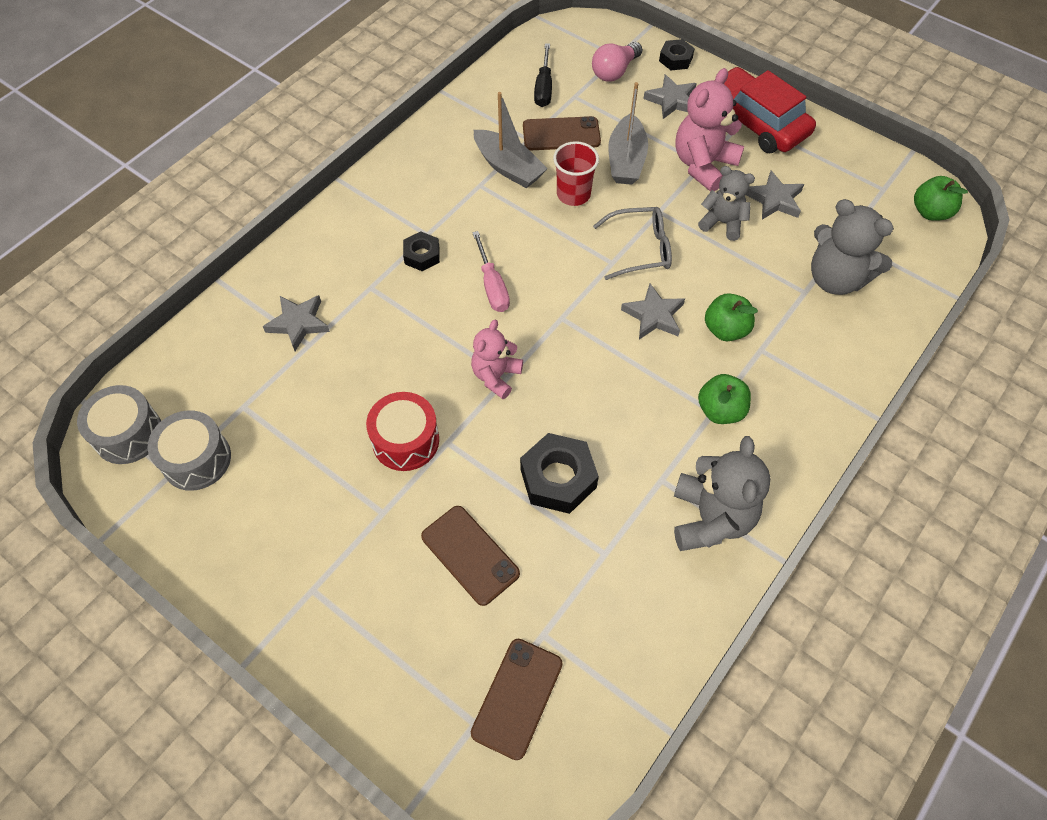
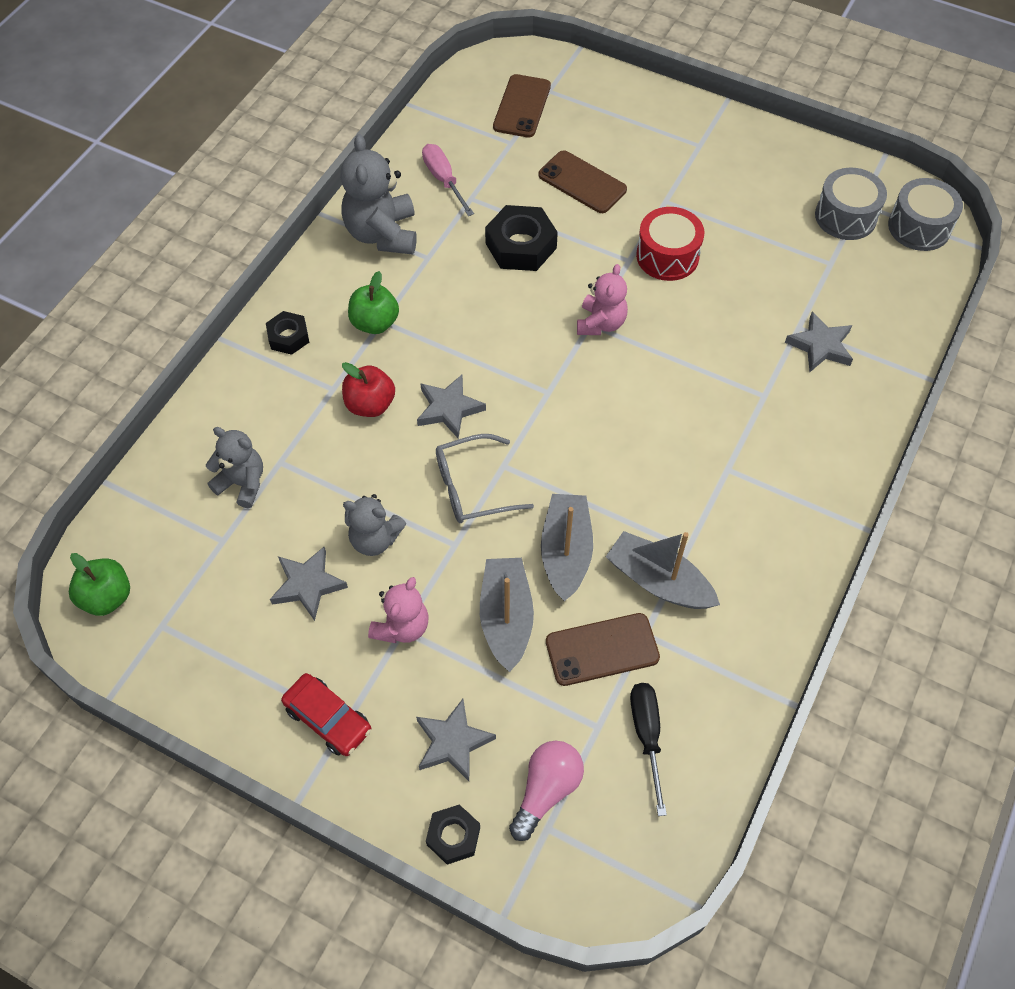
camera: 170 degrees right, 0 degrees up
black nut [403,232,440,271] -> black nut moved to [266,311,309,355]
pink screwdriver [472,231,510,312] -> pink screwdriver moved to [422,144,474,216]
red cup [553,141,599,206] -> grey boat [541,494,593,601]
pink teddy bear [675,68,744,192] -> pink teddy bear [368,577,429,643], size x0.64
green apple [705,293,758,341] -> red apple [342,362,395,417]
red car [711,67,816,153] -> red car [281,673,371,756], size x0.58
grey teddy bear [811,199,894,295] -> grey teddy bear [206,427,263,508], size x0.64

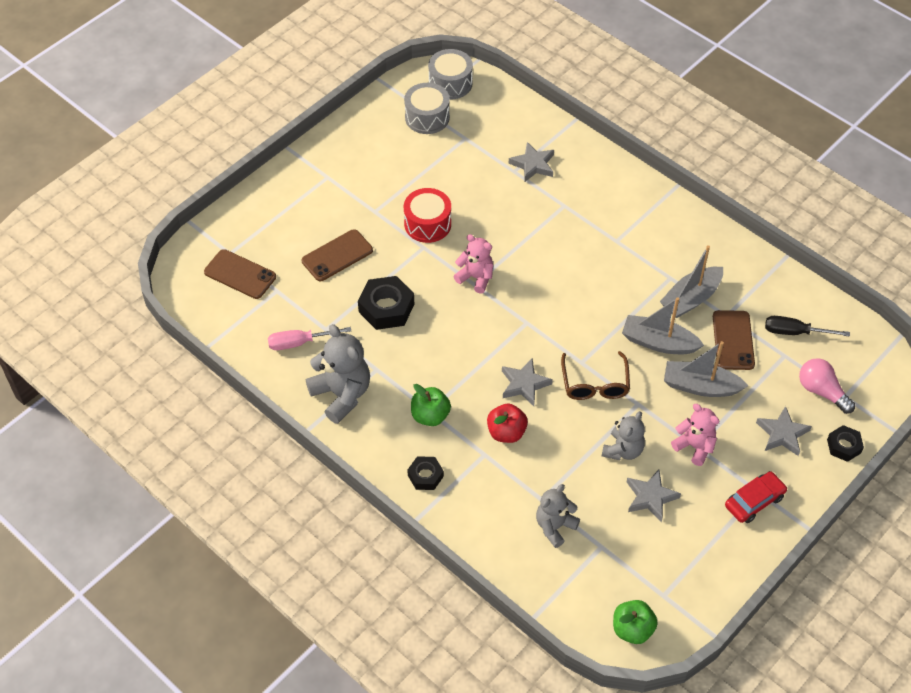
camera: 75 degrees left, 5 degrees down
grey teddy bear [340,134,417,254] -> grey teddy bear turned 135 degrees counterclockwise [306,324,370,424]
grey glasses [436,434,534,523] -> brown glasses [561,351,630,400]

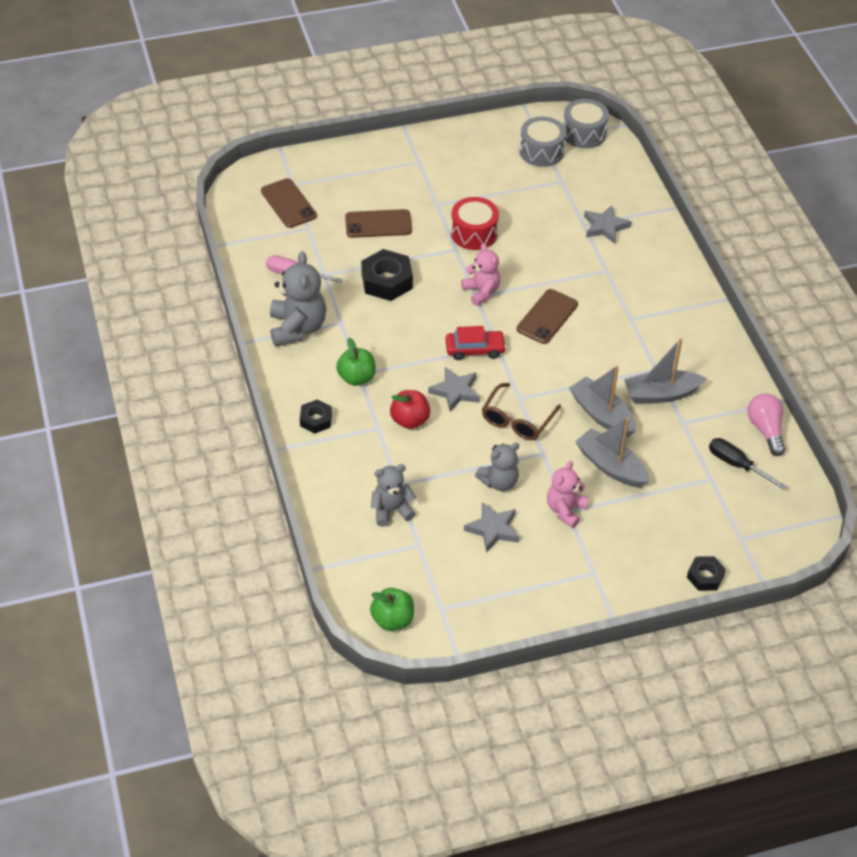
camera: 30 degrees right, 5 degrees down
pink teddy bear [671,404,719,466] -> pink teddy bear turned 135 degrees counterclockwise [547,461,589,528]
brown phone [713,310,755,370] -> brown phone moved to [517,289,578,344]
red car [725,471,787,523] -> red car moved to [446,326,506,360]
grey star [756,406,812,456] -> none
pink light bulb [799,358,855,414] -> pink light bulb moved to [747,393,785,456]

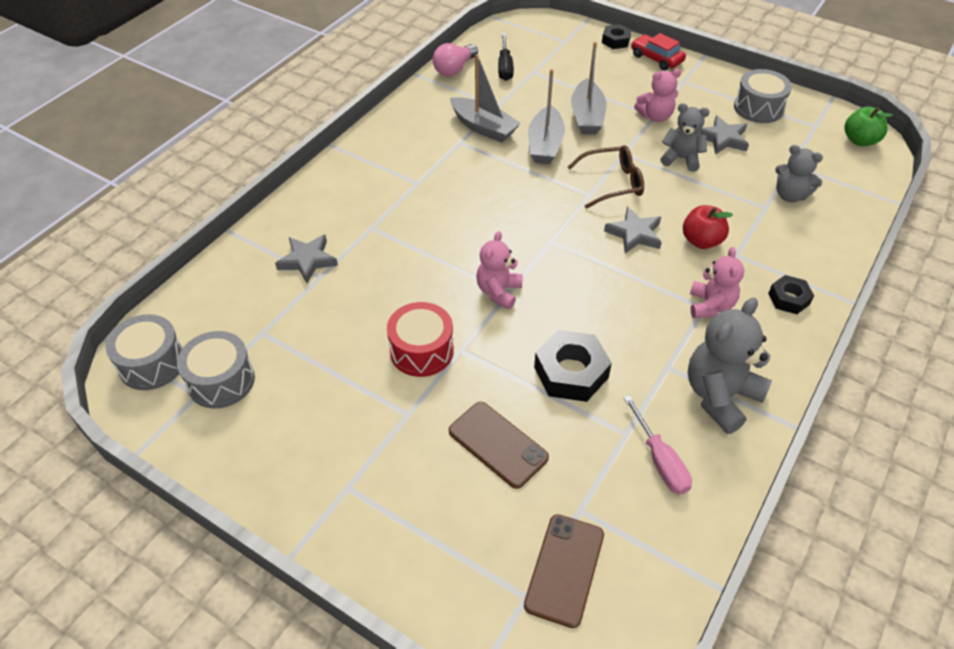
camera: 130 degrees left, 0 degrees up
green apple [336,338,376,386] -> pink teddy bear [690,247,744,318]
red car [446,326,506,360] -> red car moved to [631,33,686,70]
brown phone [517,289,578,344] -> none
none -> grey drum [734,69,792,123]

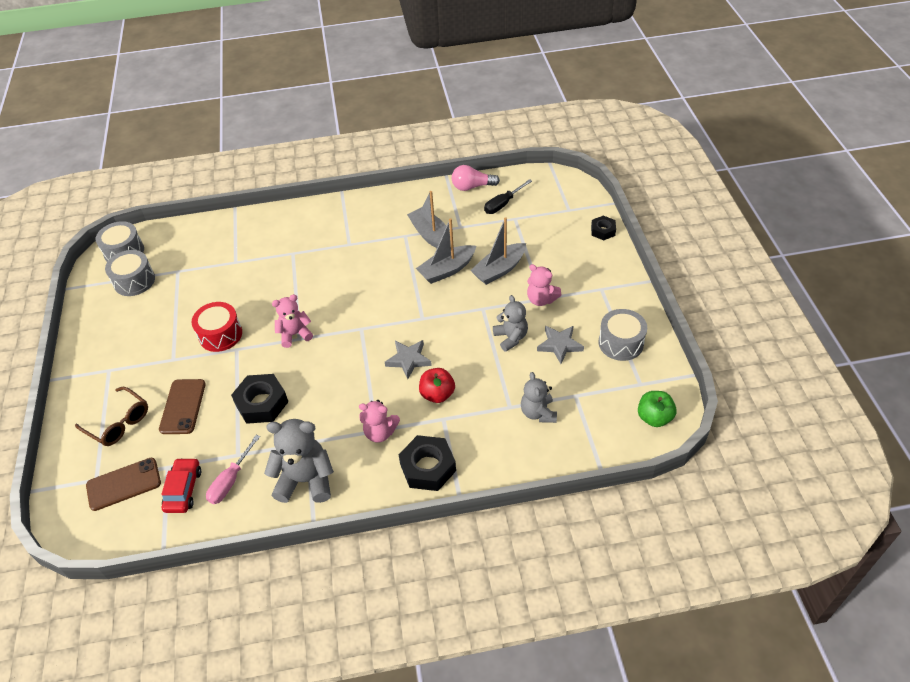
camera: 50 degrees right, 0 degrees up
grey star [275,235,338,283] -> none
grey boat [450,54,521,142] -> grey boat turned 150 degrees clockwise [407,191,451,248]
brown glasses [568,145,644,209] -> brown glasses moved to [75,387,148,446]
red car [631,33,686,70] -> red car moved to [161,458,201,513]
pink teddy bear [690,247,744,318] -> pink teddy bear turned 45 degrees clockwise [359,400,400,442]
black nut [768,275,814,314] -> black nut [399,435,456,491], size x1.69

